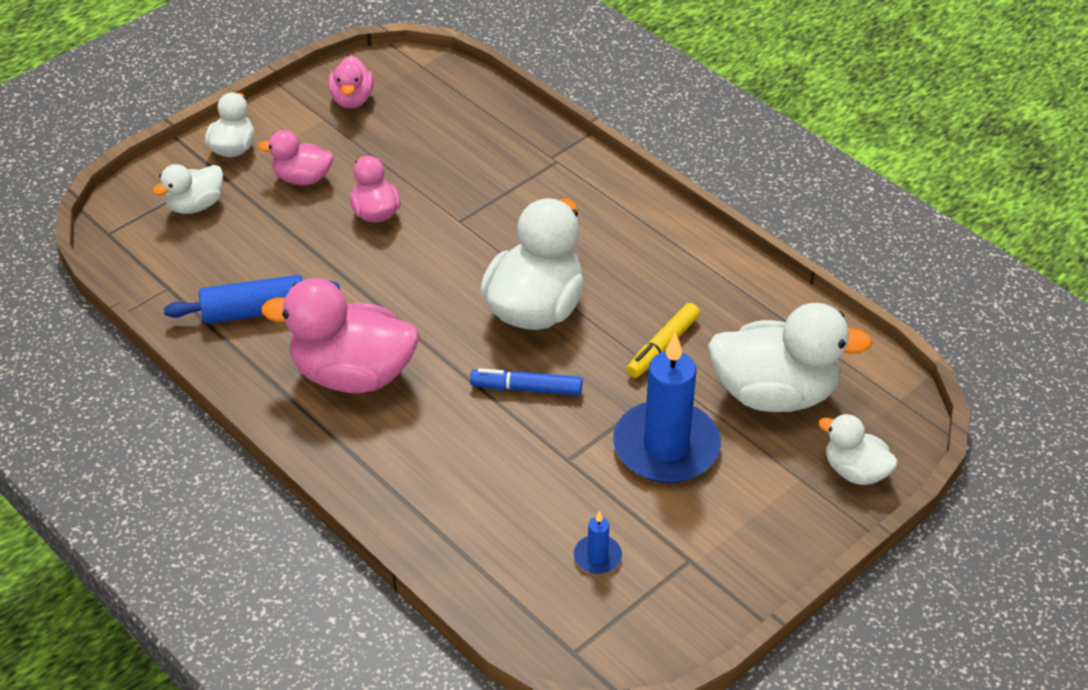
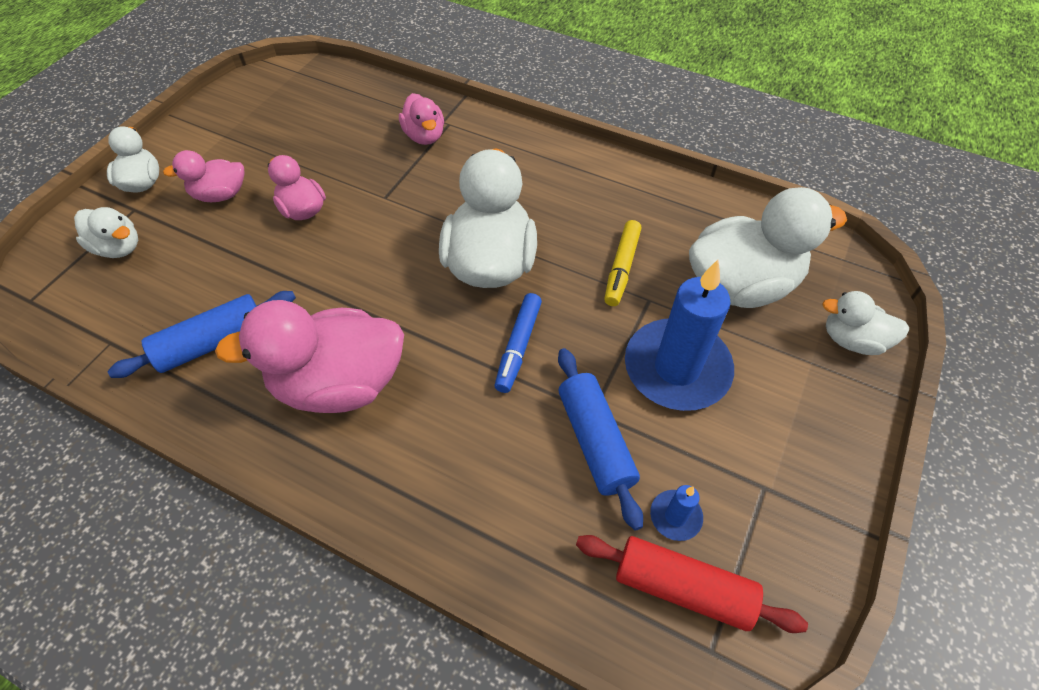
camera: 20 degrees left, 10 degrees up
white duck [152,164,223,214] -> white duck turned 90 degrees counterclockwise [74,207,138,258]
pink duck [328,55,374,109] -> pink duck moved to [399,93,444,145]
blue marker [470,368,582,395] -> blue marker turned 60 degrees counterclockwise [494,293,542,393]
none -> blue rolling pin [558,348,643,530]
none -> red rolling pin [576,535,808,633]

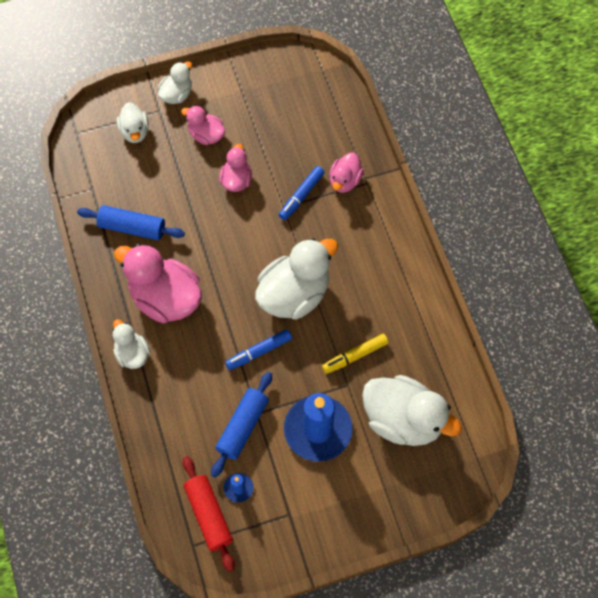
camera: 45 degrees right, 10 degrees up
white duck [822,291,909,355] -> white duck moved to [112,319,150,369]
none -> blue marker [279,166,325,220]

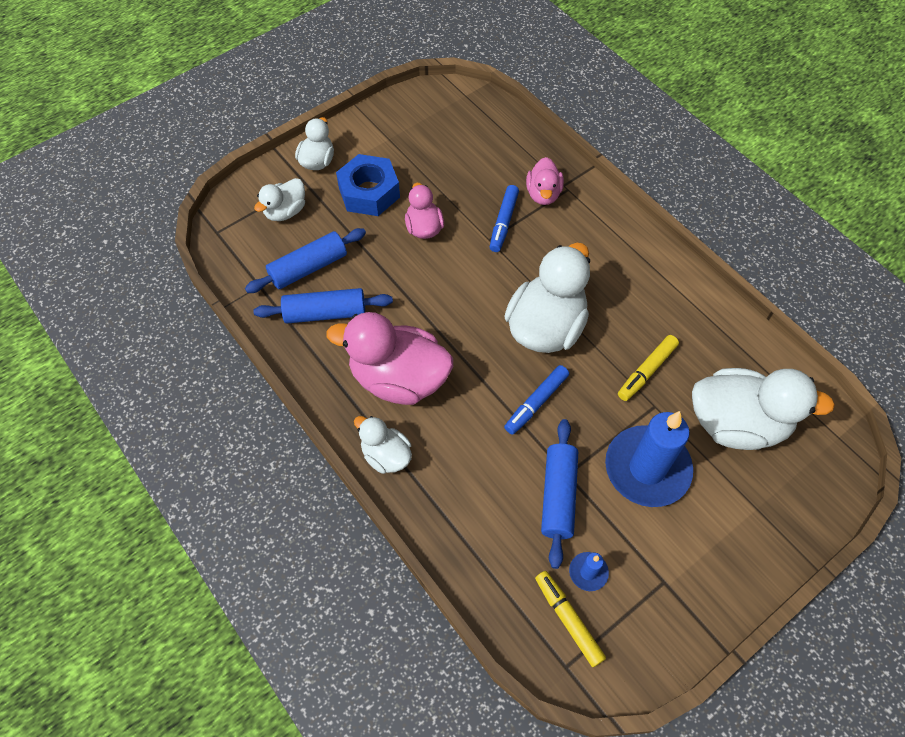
camera: 20 degrees left, 5 degrees down
white duck [117,102,149,143] -> white duck turned 75 degrees clockwise [254,178,305,221]
pink duck [181,106,225,145] -> blue nut [336,154,400,216]
red rolling pin [183,456,235,572] -> yellow marker [535,571,606,667]
none -> blue rolling pin [245,228,366,293]

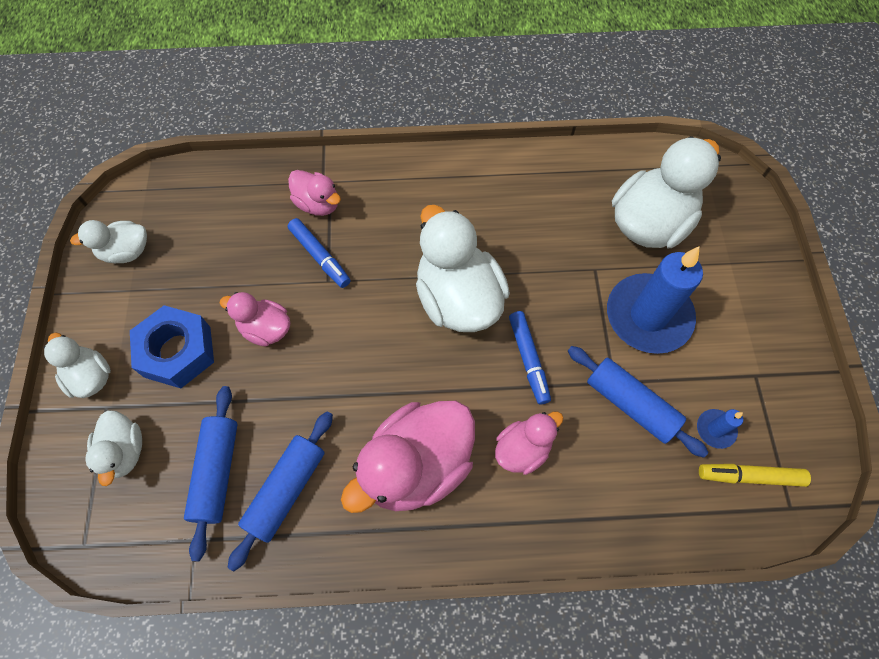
camera: 55 degrees left, 5 degrees up
white duck [354,416,412,474] -> white duck moved to [70,220,147,263]
yellow marker [618,335,679,401] -> none
none -> pink duck [495,412,563,475]

